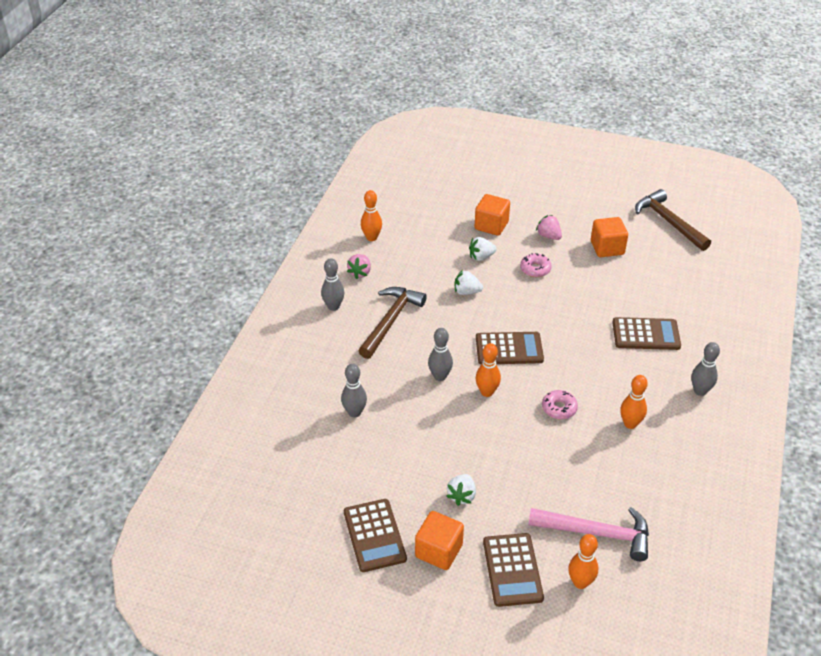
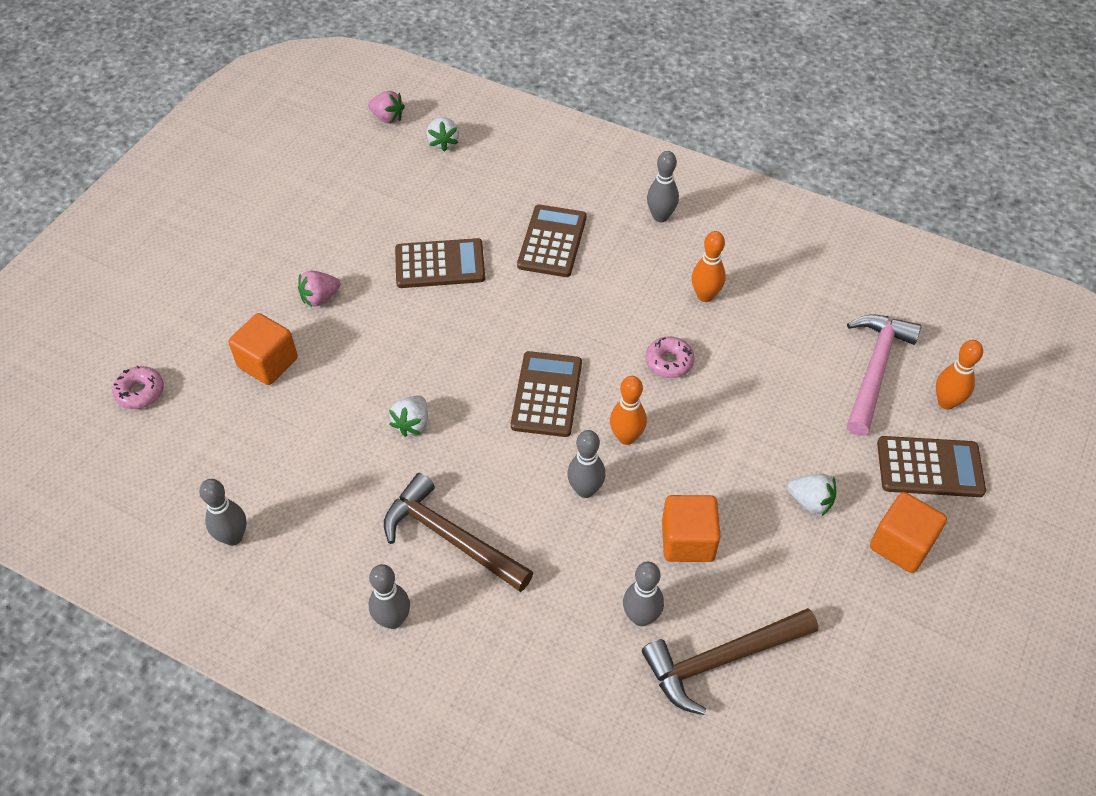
camera: 80 degrees left, 10 degrees up
brown calculator [344,499,407,572] -> brown calculator moved to [395,238,485,288]
pink strawberry [347,254,371,279] -> pink strawberry moved to [368,91,405,124]
orange bowling pin [361,190,382,241] -> grey bowling pin [199,479,246,546]
white strawberry [469,237,497,261] -> white strawberry moved to [426,117,459,152]
pink donut [520,253,552,277] -> pink donut moved to [112,365,164,409]
orange cube [591,217,628,257] -> orange cube moved to [662,495,721,562]
brown hammer [635,189,711,251] -> brown hammer moved to [642,608,818,715]

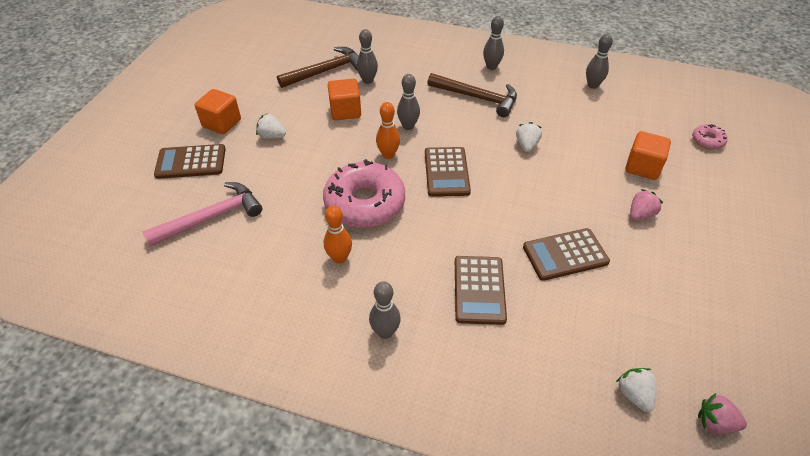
camera: 170 degrees right, 5 degrees down
pink donut [645,336,695,378] -> pink donut [323,159,405,228], size x2.25
pink hammer [847,314,921,436] -> pink hammer turned 135 degrees counterclockwise [142,182,262,247]
orange bowling pin [936,340,983,410] -> none

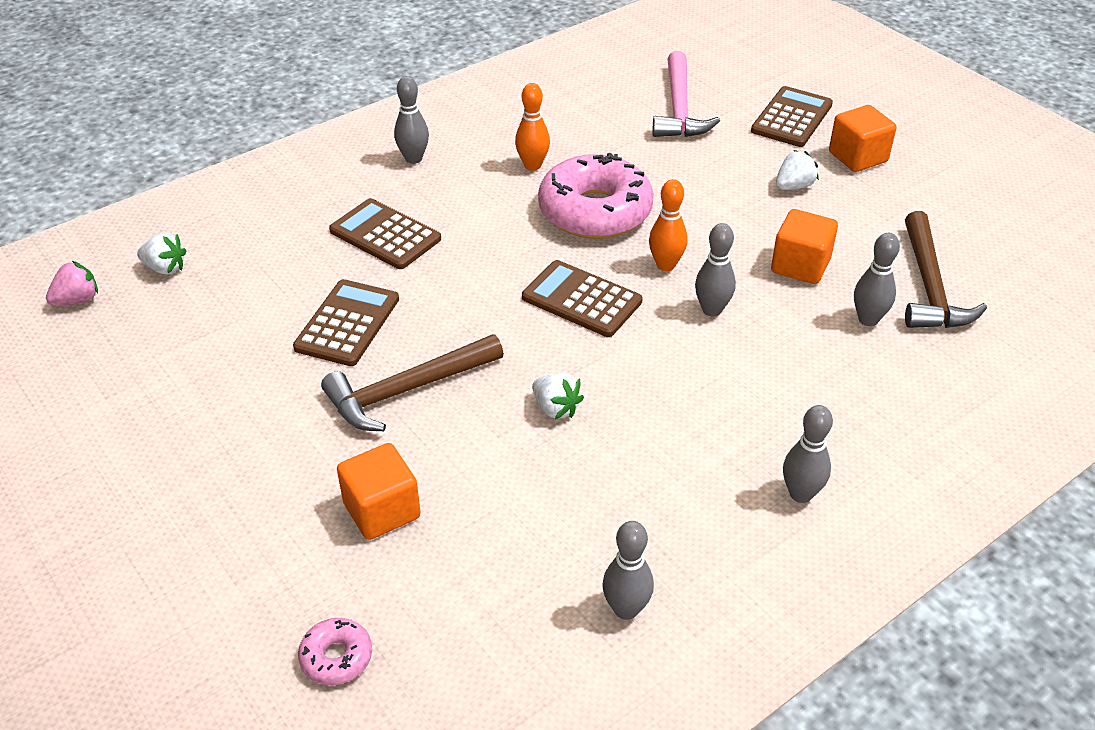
camera: 125 degrees right, 5 degrees down
brown hammer [428,73,517,117] -> brown hammer moved to [321,334,504,431]
pink strawberry [630,189,663,220] -> none

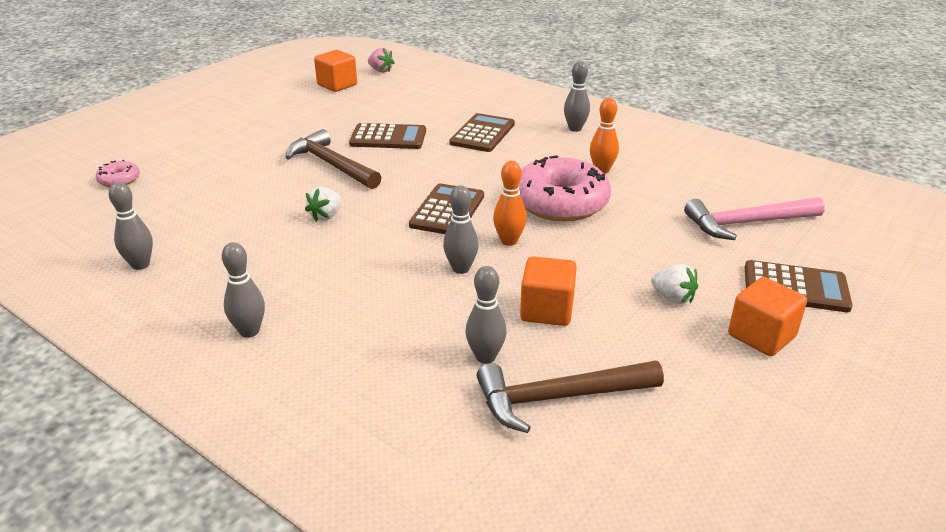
camera: 75 degrees right, 10 degrees down
white strawberry [137,233,186,275] -> none
orange cube [337,443,421,540] -> orange cube moved to [314,50,357,92]

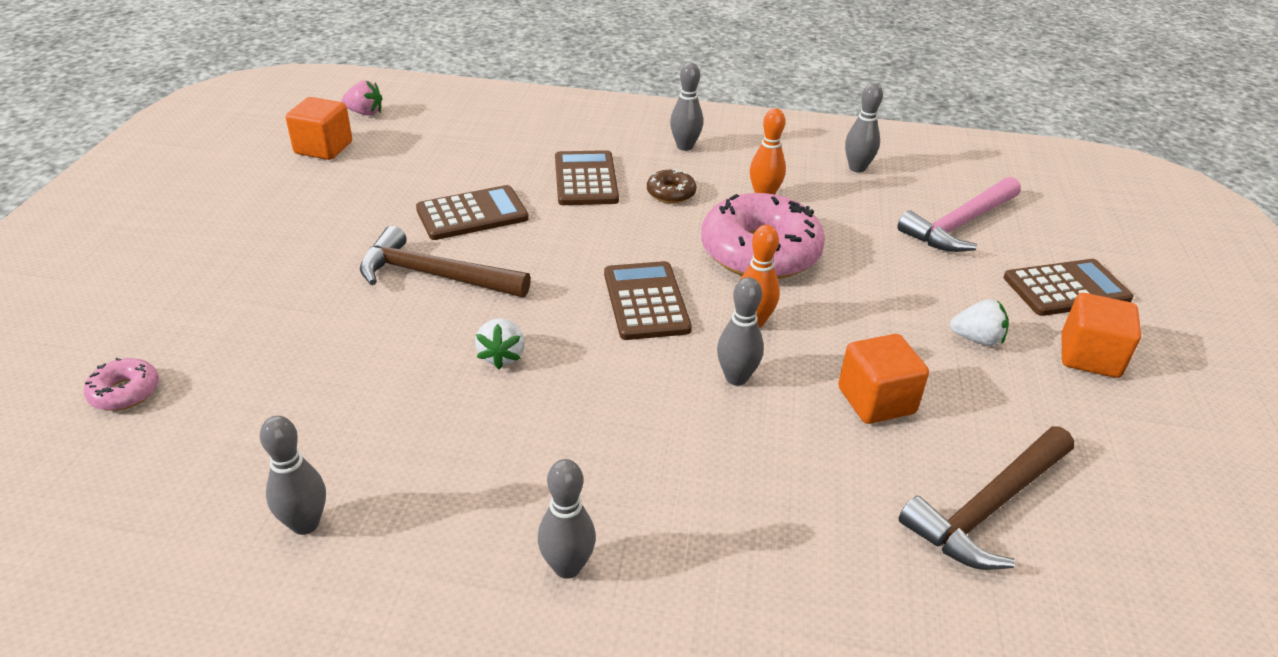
camera: 30 degrees left, 5 degrees up
grey bowling pin [466,266,507,364] -> grey bowling pin moved to [845,83,883,173]
none -> brown donut [647,169,696,203]

